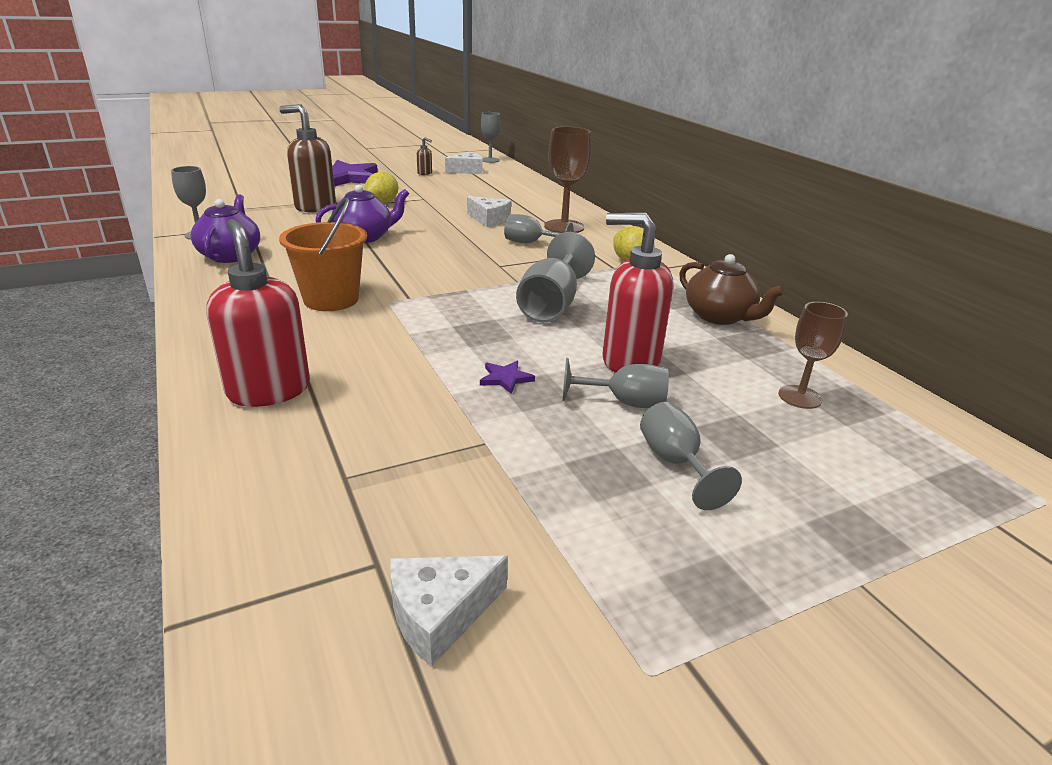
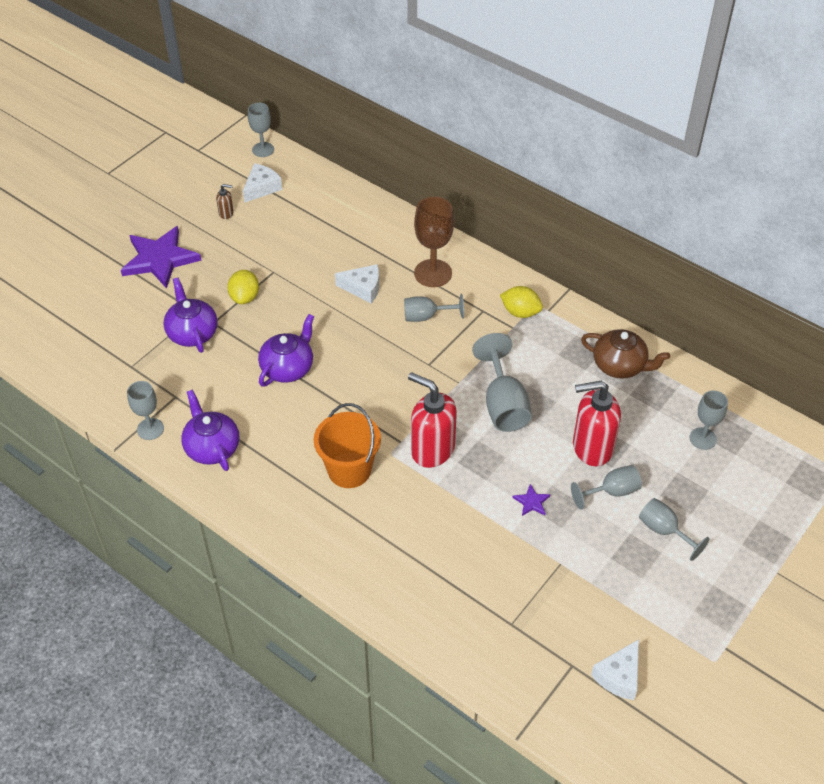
camera: 25 degrees left, 20 degrees up
red soap dispenser [207,219,310,407] -> red soap dispenser moved to [408,372,457,468]
brown soap dispenser [279,104,336,212] -> purple teapot [164,278,218,353]
brown goblet [778,302,848,409] -> grey goblet [690,390,728,450]

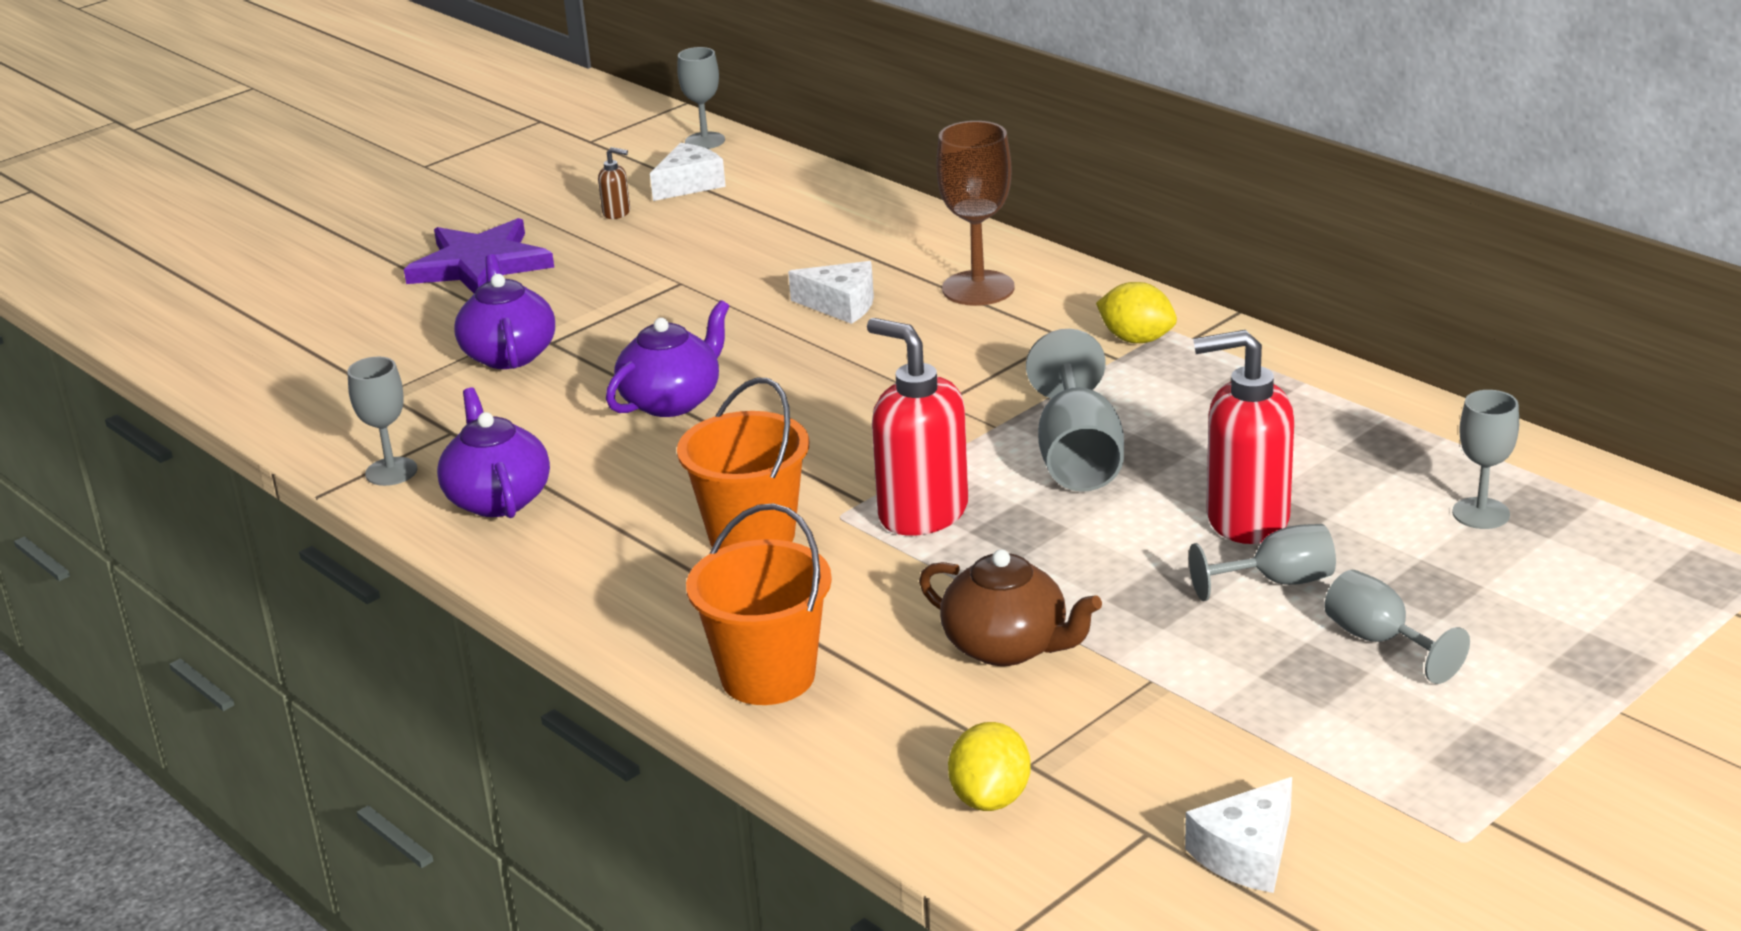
camera: 10 degrees right, 20 degrees down
yellow lemon [227,270,259,304] -> yellow lemon moved to [948,722,1031,811]
grey goblet [404,294,464,322] -> none
purple star [512,484,550,516] -> none
brown teapot [581,329,670,379] -> brown teapot moved to [919,549,1102,666]
none -> orange bucket [686,503,832,705]

